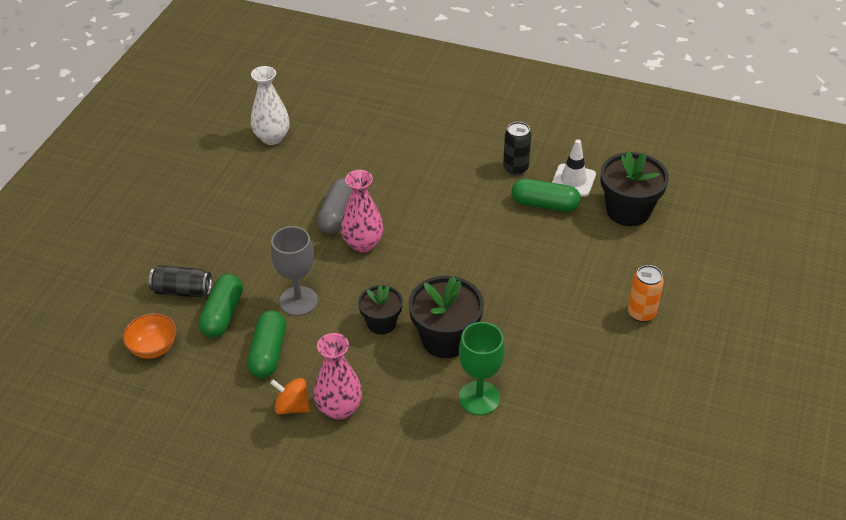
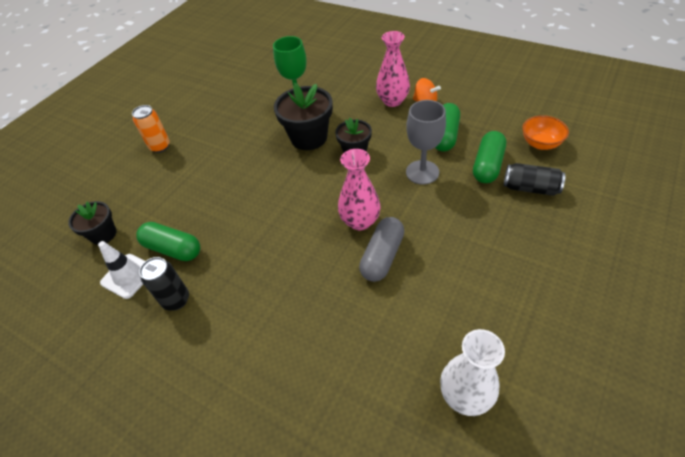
camera: 165 degrees left, 5 degrees up
black flower pot [601,151,669,226] -> black flower pot [68,201,117,245], size x0.61

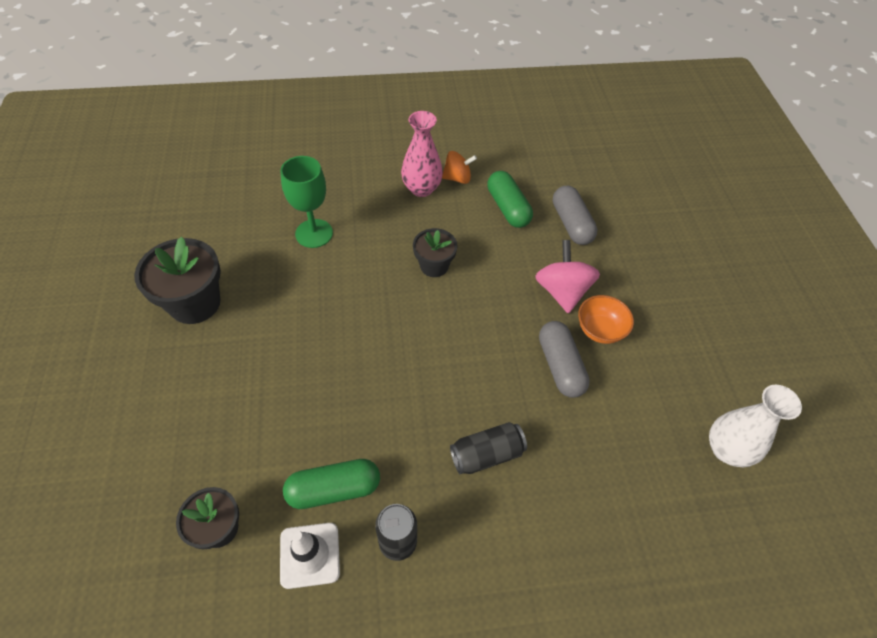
camera: 45 degrees left, 5 degrees up
orange can [132,105,170,153] -> none
black flower pot [274,83,333,150] -> black flower pot moved to [134,237,221,324]
pink vase [338,149,381,230] -> none
grey goblet [406,100,446,185] -> none
green capsule [473,131,506,183] -> grey capsule [553,186,597,245]
black can [504,163,565,196] -> black can moved to [450,422,527,474]
orange bowl [522,115,569,150] -> orange bowl moved to [578,295,634,344]
none -> pink spinning top [535,240,600,314]

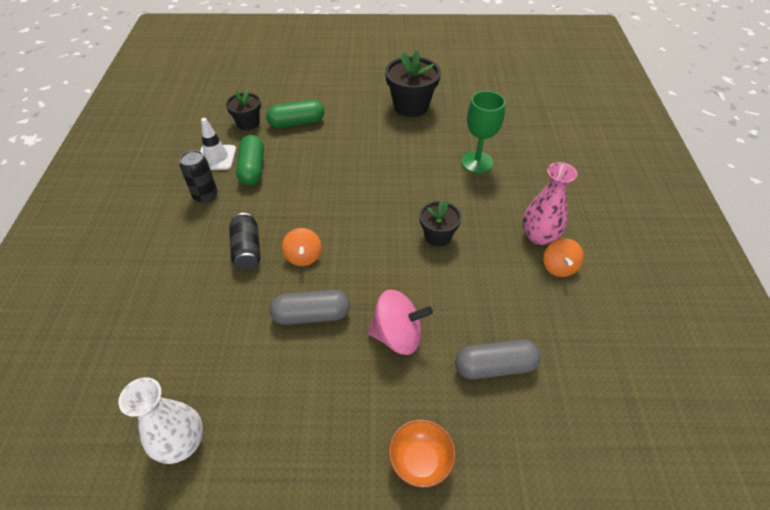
camera: 100 degrees right, 5 degrees down
green capsule [487,171,533,228] -> green capsule moved to [266,100,324,128]
orange bowl [578,295,634,344] -> orange bowl moved to [389,419,456,488]
none -> orange spinning top [282,228,322,266]

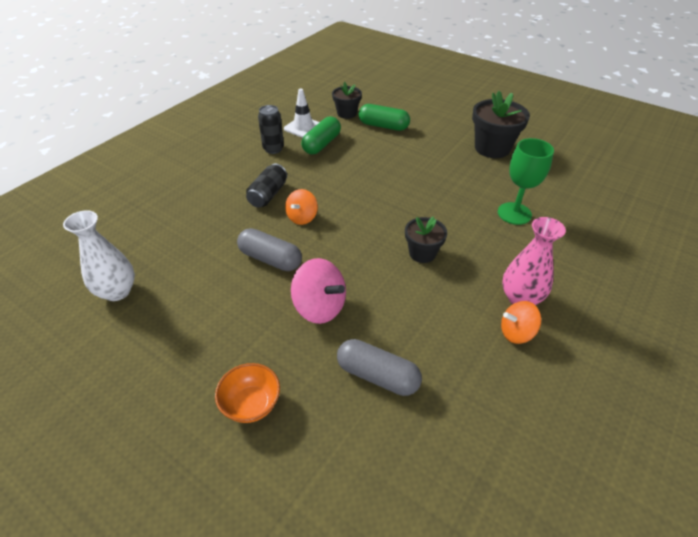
camera: 35 degrees right, 5 degrees down
orange spinning top [543,238,584,277] -> orange spinning top turned 45 degrees clockwise [501,301,541,344]

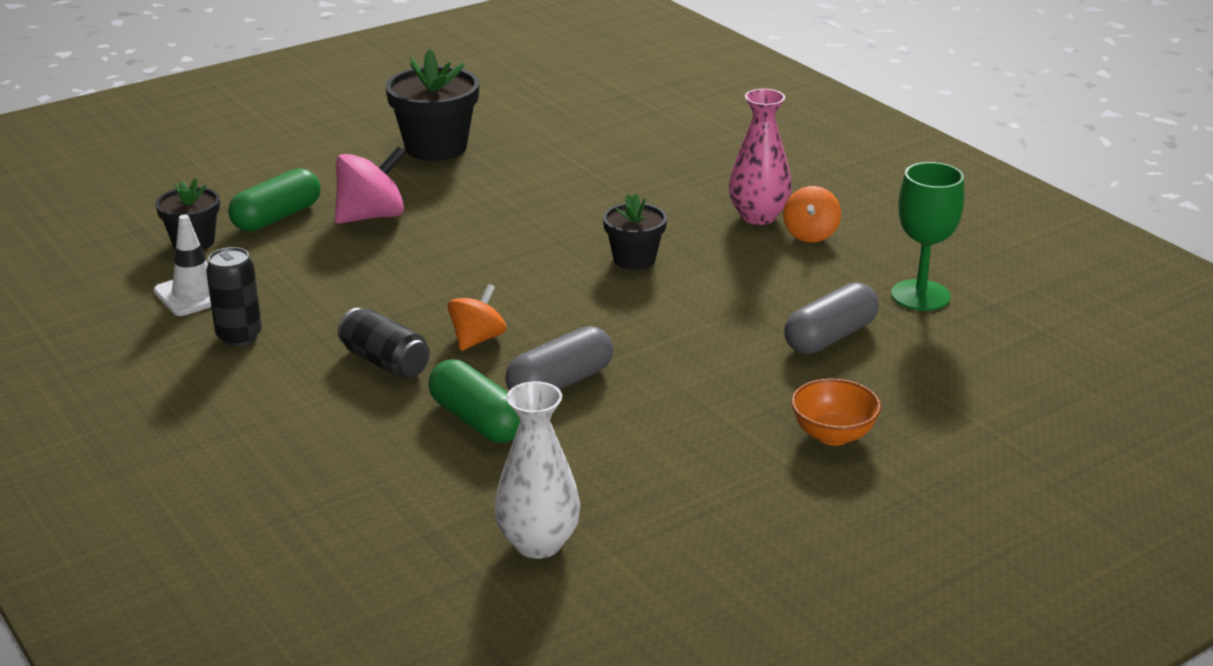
camera: 70 degrees left, 15 degrees down
orange spinning top [285,189,318,225] -> orange spinning top turned 105 degrees counterclockwise [448,284,506,351]
pink spinning top [291,258,346,324] -> pink spinning top moved to [335,146,406,224]
green capsule [301,116,341,154] -> green capsule moved to [428,359,520,443]
green goblet [498,138,554,225] -> green goblet moved to [891,162,964,311]

